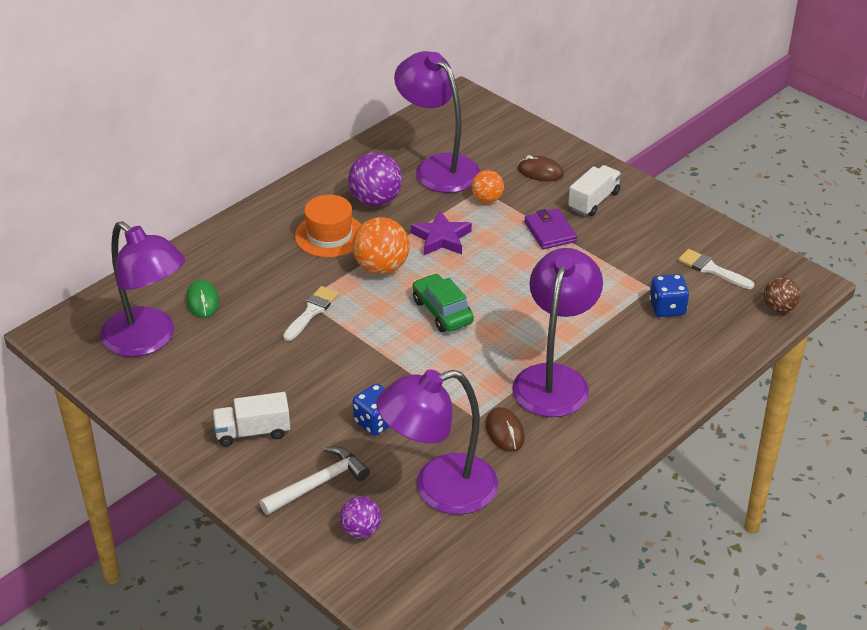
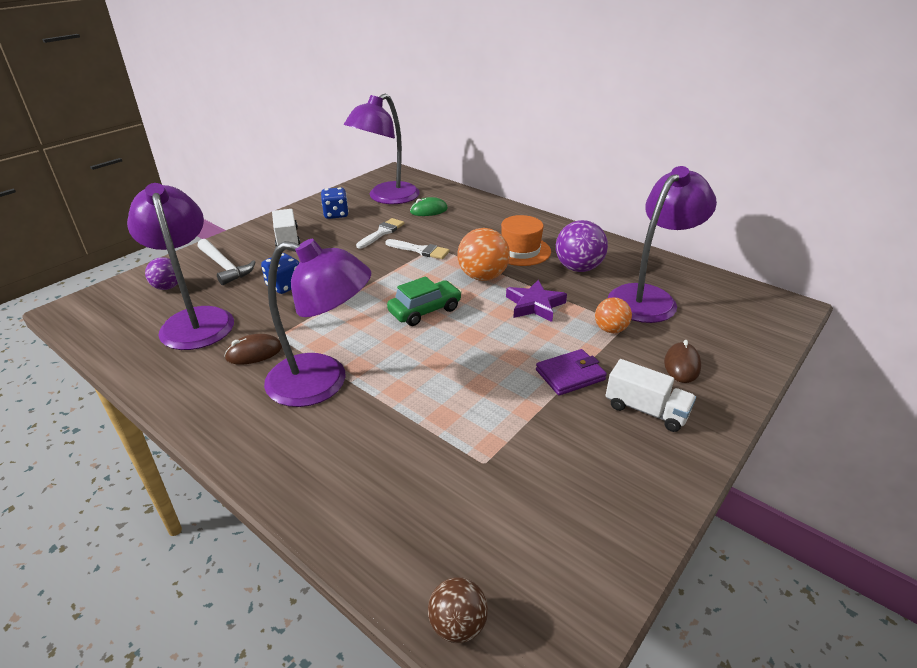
camera: 85 degrees right, 5 degrees down
blue dice [649,274,689,317] -> blue dice moved to [321,187,349,219]
white brush [678,249,754,289] -> white brush moved to [356,218,405,249]

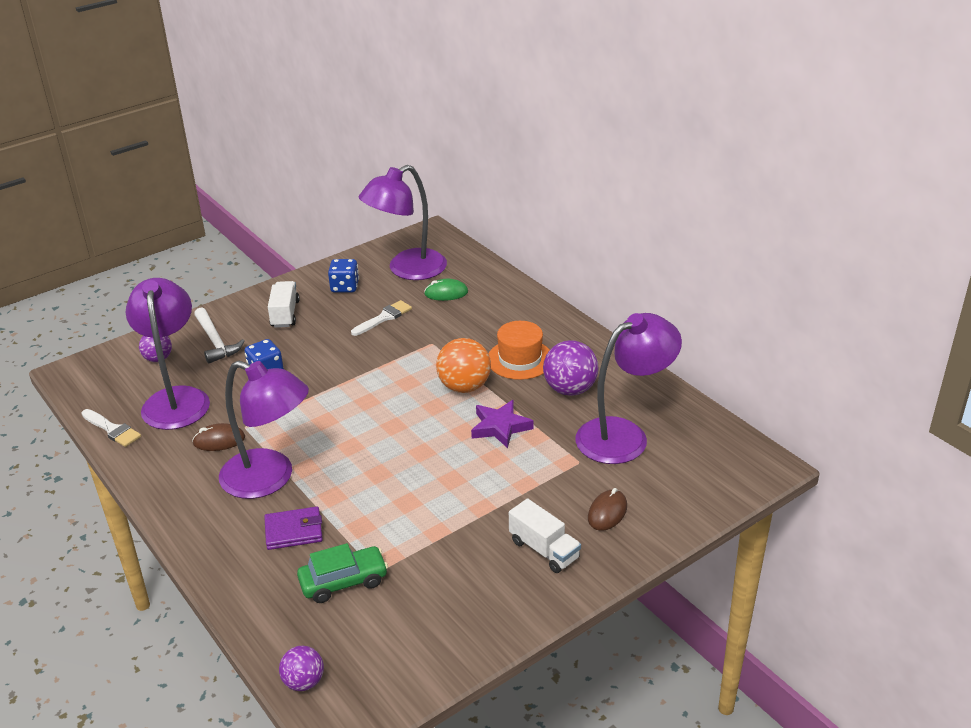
camera: 15 degrees right, 0 degrees up
white brush [385,239,450,259] -> white brush moved to [81,409,141,447]
green car [387,276,462,326] -> green car moved to [297,543,388,603]
brown ball [428,577,488,643] -> purple ball [279,646,324,691]
purple wallet [536,349,607,395] -> purple wallet moved to [264,506,323,550]
orange ball [595,297,632,333] -> none

